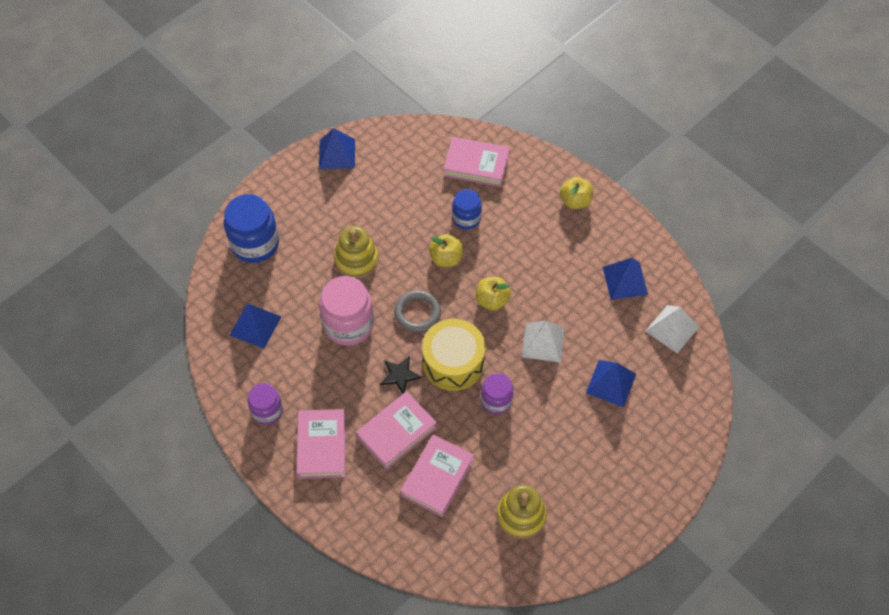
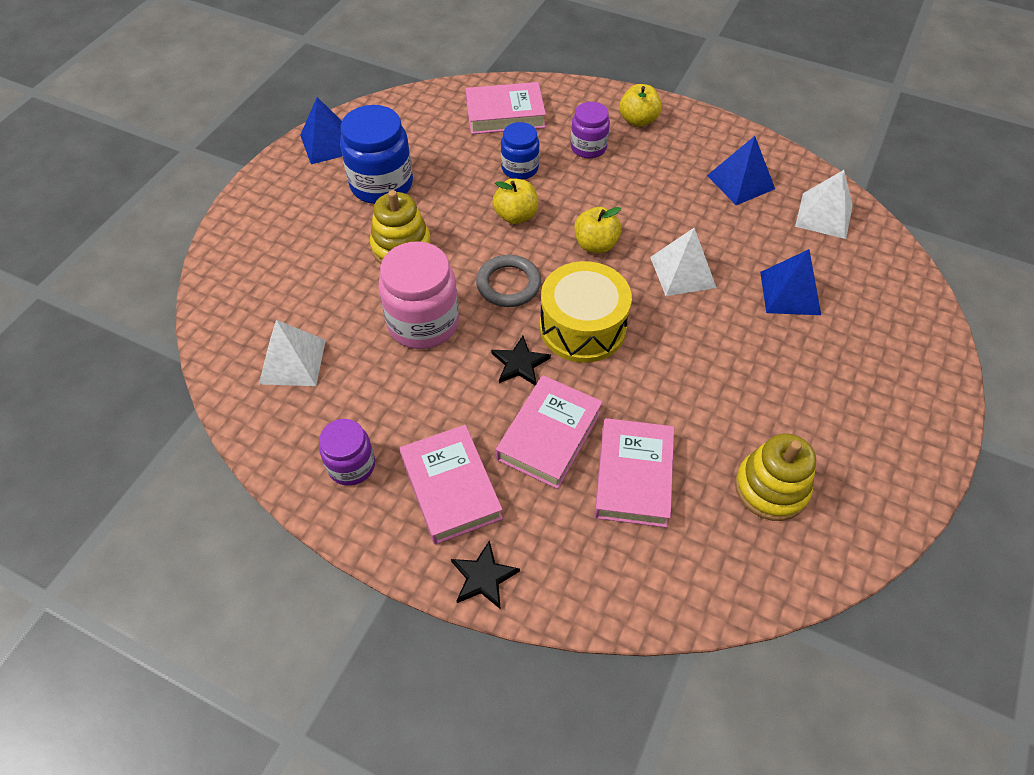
camera: 20 degrees left, 5 degrees down
blue jar [224,194,279,263] -> blue jar moved to [340,105,413,204]
blue pyramid [229,304,281,348] -> white pyramid [259,320,326,386]
purple jar [481,373,514,414] -> purple jar moved to [571,102,610,158]
none -> black star [451,540,520,609]

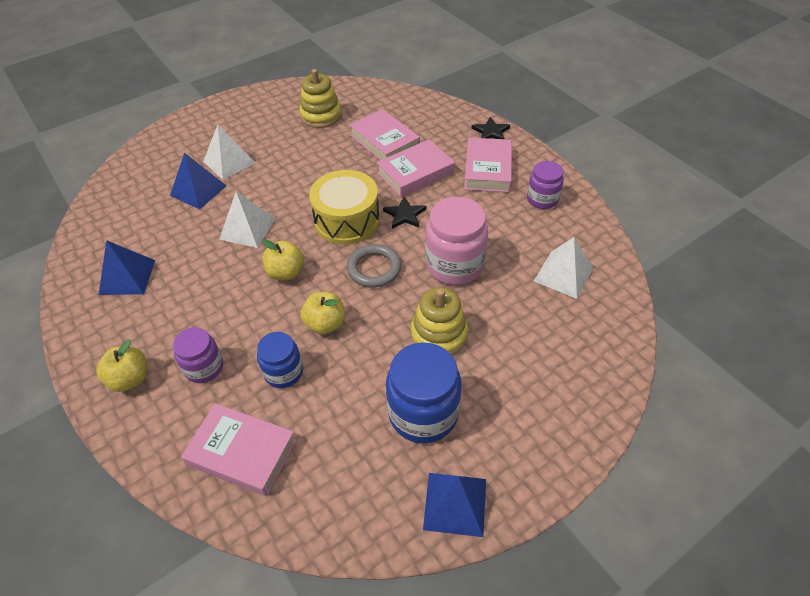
camera: 150 degrees left, 5 degrees down
pink book [594,418,674,528] -> pink book turned 75 degrees counterclockwise [349,109,420,160]
white pyramid [795,170,853,239] -> white pyramid moved to [203,125,256,180]

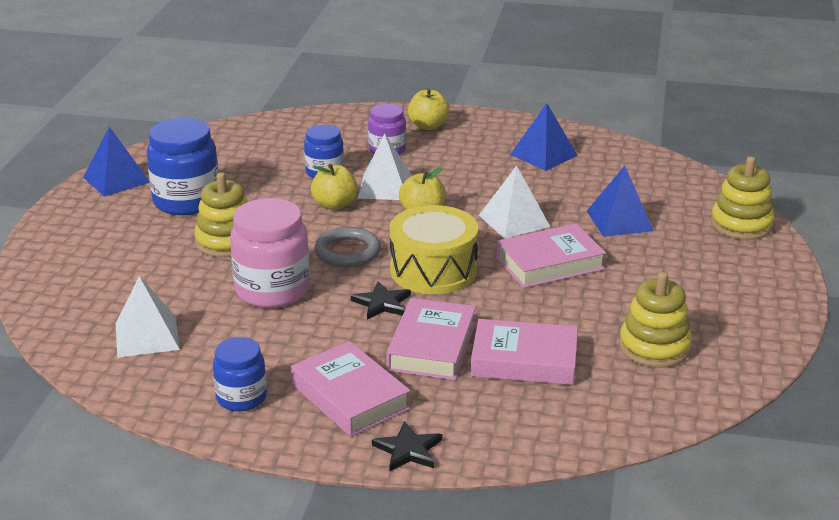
camera: 135 degrees right, 20 degrees down
pink book [181,403,297,496] -> pink book moved to [496,224,606,288]
white pyramid [203,125,256,180] -> white pyramid moved to [358,134,412,200]
purple jar [527,161,564,209] -> blue jar [213,337,267,412]
none -> yellow stacking toy [711,157,775,240]

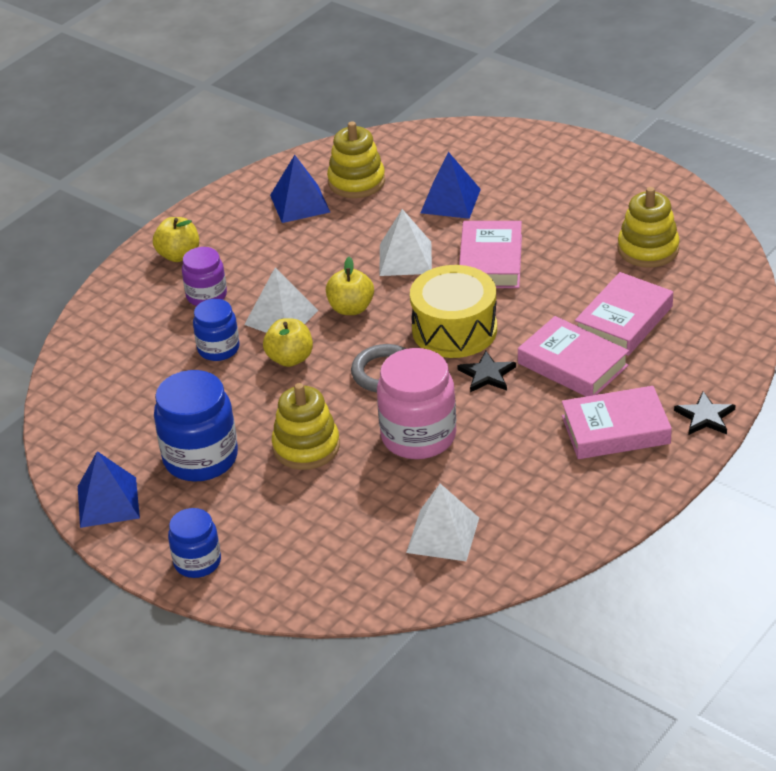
camera: 60 degrees left, 10 degrees up
blue jar [213,337,267,412] -> blue jar moved to [168,508,221,578]
yellow stacking toy [711,157,775,240] -> yellow stacking toy moved to [327,121,385,198]

